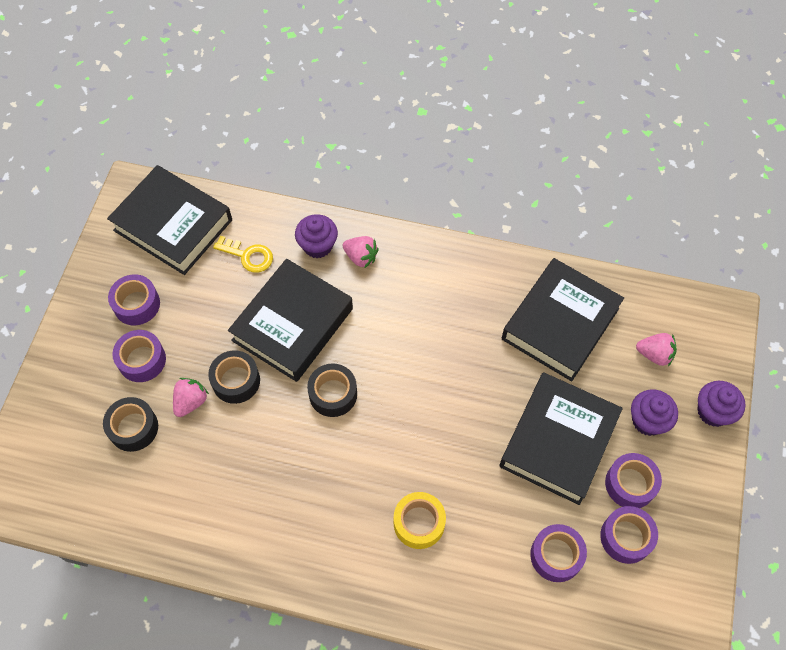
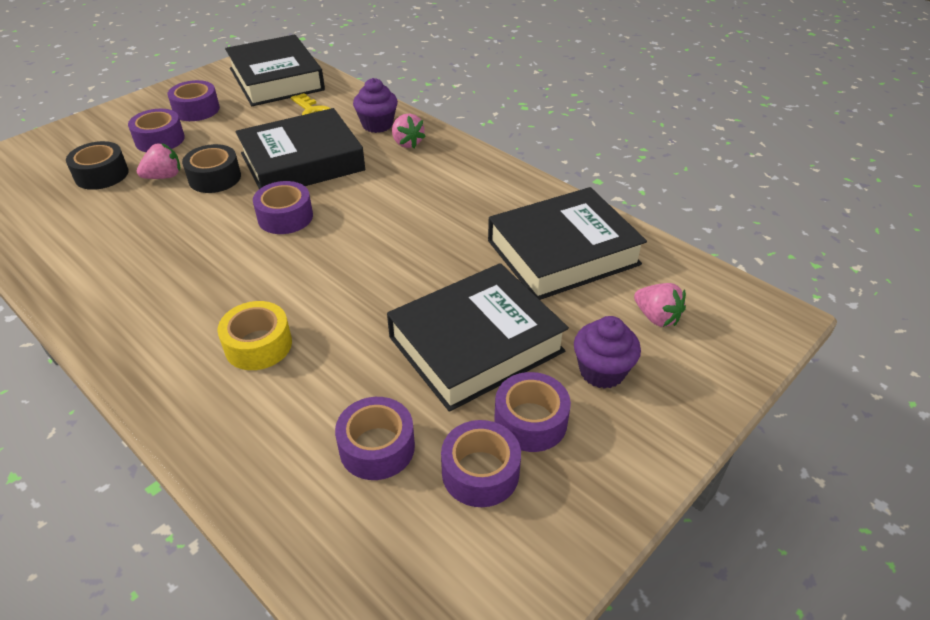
camera: 30 degrees right, 20 degrees down
black tape [307,363,357,417] -> purple tape [253,181,313,234]
purple cupcake [697,381,745,427] -> none

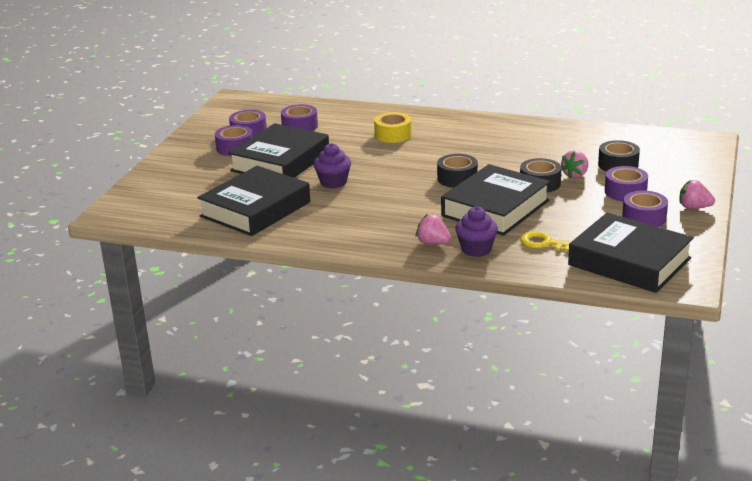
camera: 155 degrees right, 15 degrees down
purple tape [253,181,313,234] -> black tape [437,154,478,188]
purple cupcake [574,316,641,389] -> purple cupcake moved to [314,143,351,188]
pink strawberry [634,283,686,327] -> pink strawberry moved to [680,180,715,209]

